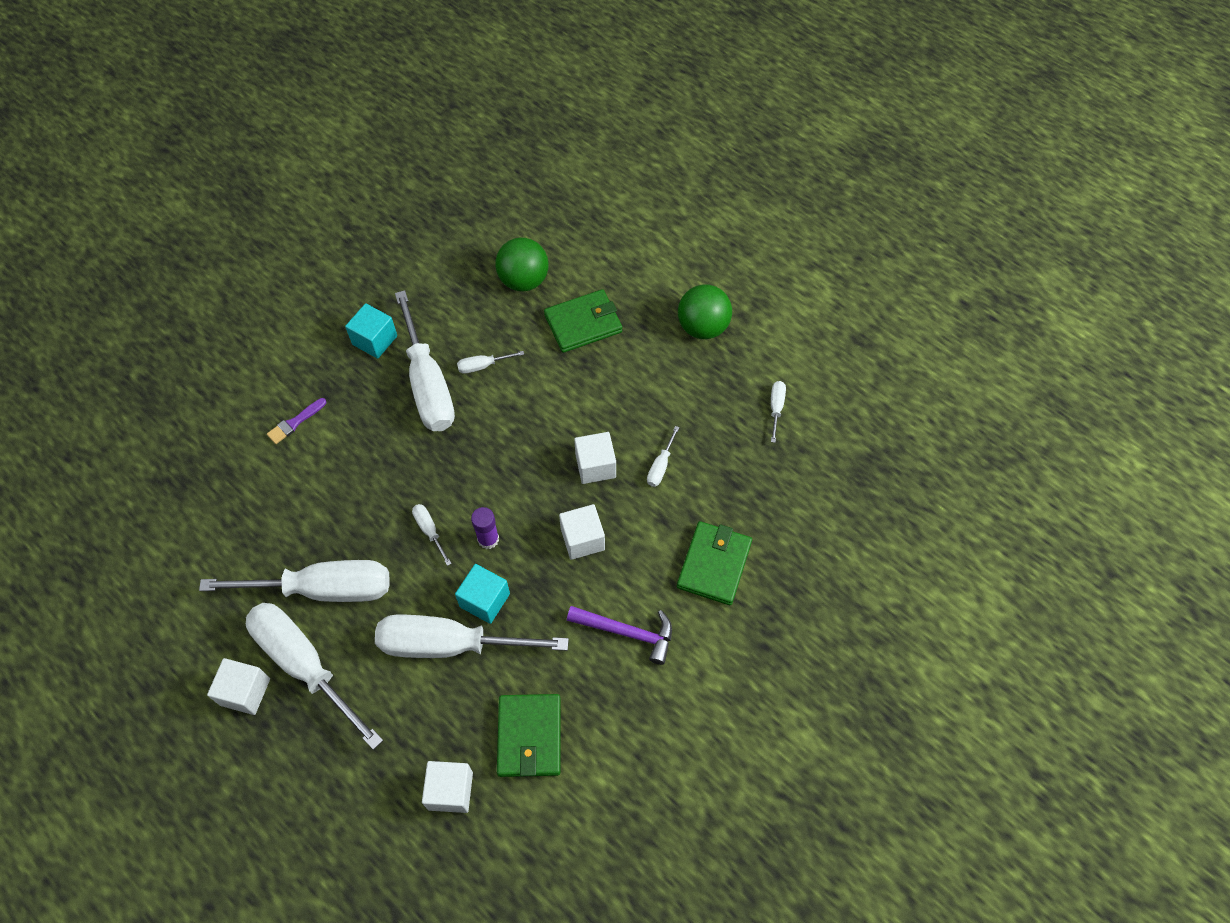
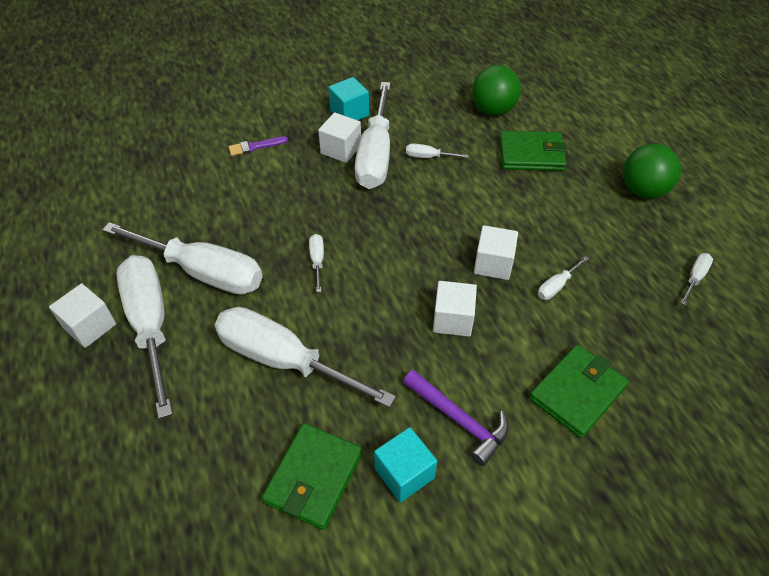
camera: 25 degrees right, 10 degrees down
white cube [422,761,473,813] -> white cube moved to [318,112,361,163]
turquoise cube [455,564,510,624] -> turquoise cube moved to [374,427,437,503]
purple glue stick [471,507,499,549] -> none

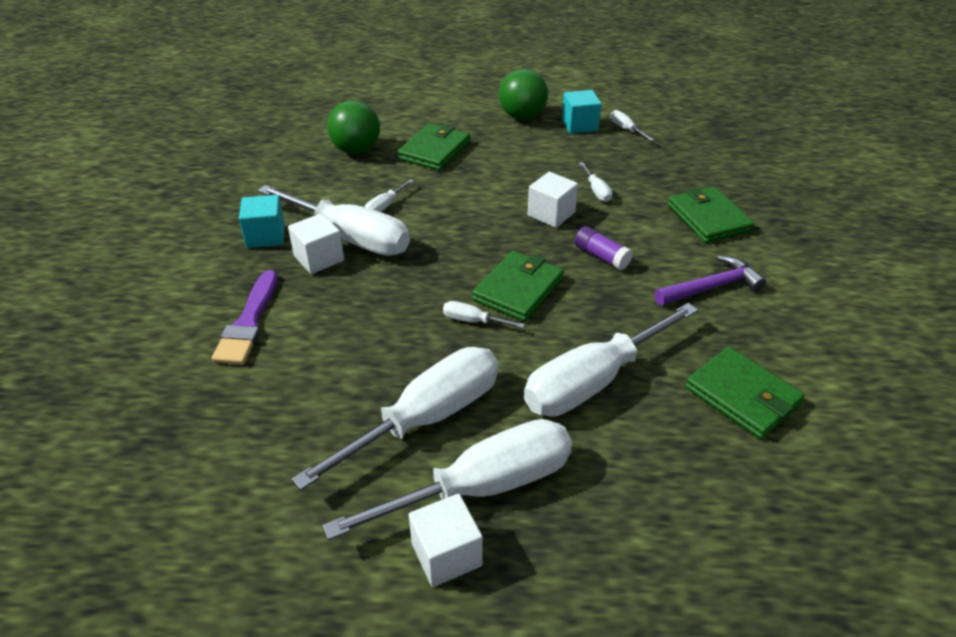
camera: 65 degrees left, 10 degrees down
white screwdriver [116,255,173,419] -> white screwdriver turned 150 degrees clockwise [323,419,572,540]
purple brush [228,136,288,156] -> purple brush [212,270,278,365], size x1.70
turquoise cube [374,427,437,503] -> turquoise cube moved to [562,90,602,134]
white cube [433,281,477,337] -> purple glue stick [574,226,633,270]
none -> green wallet [472,251,564,322]

